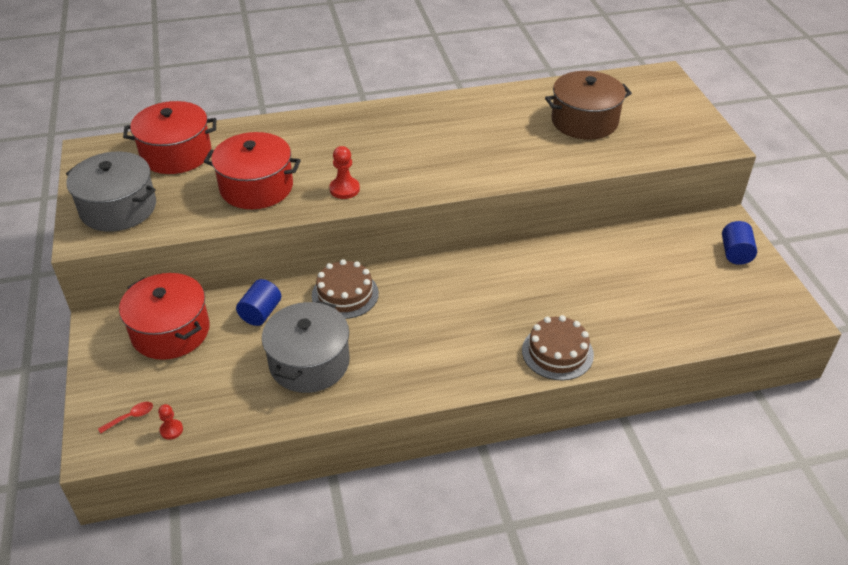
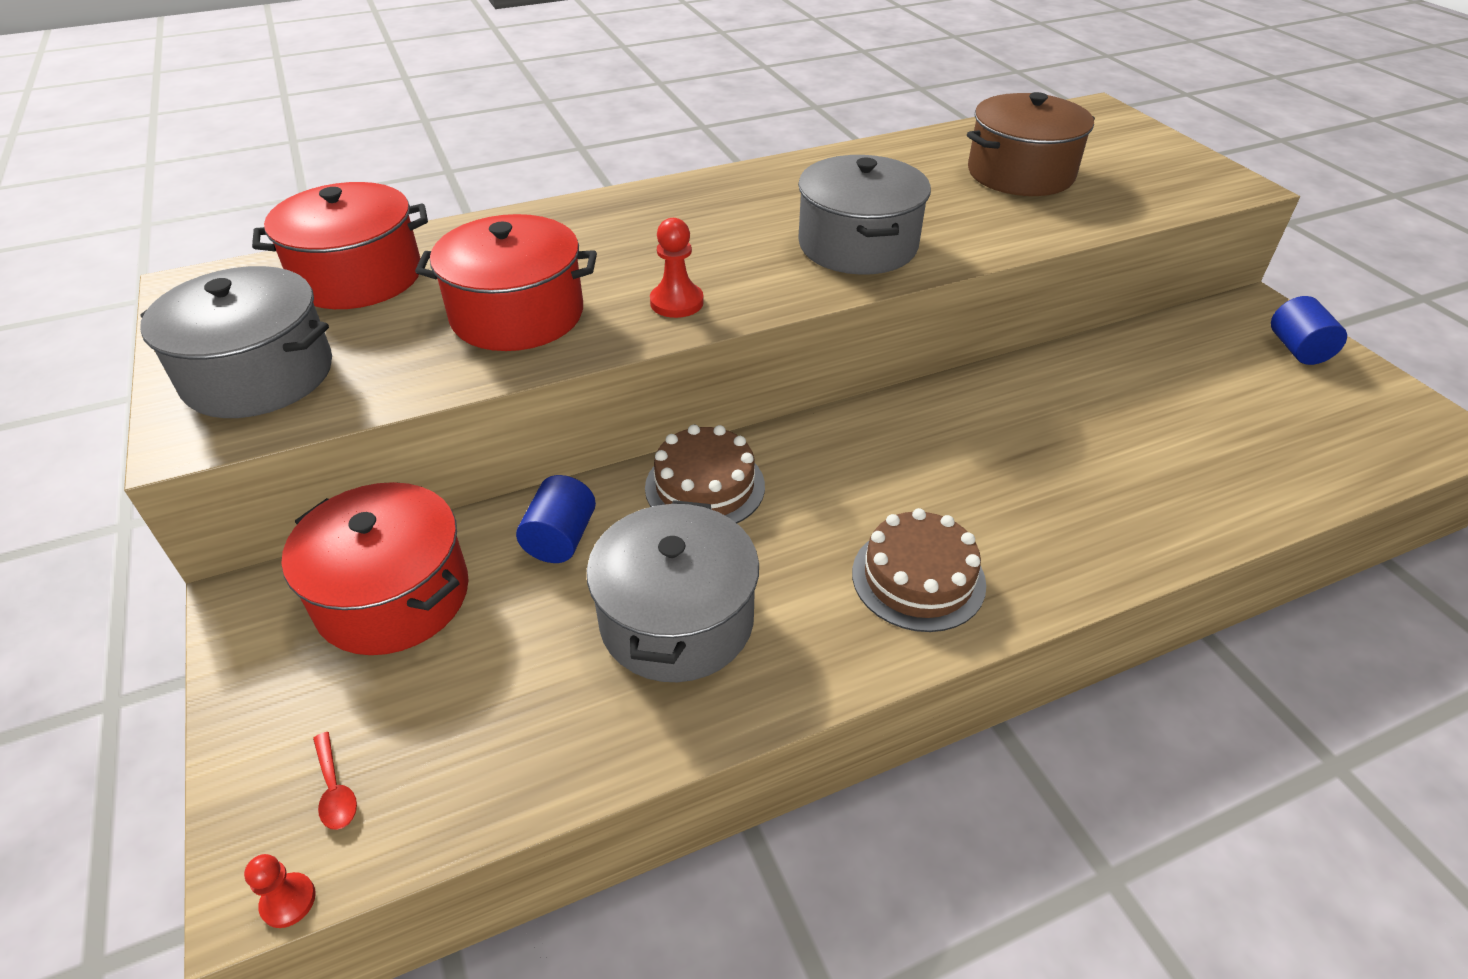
camera: 10 degrees left, 0 degrees up
red spoon [98,402,153,433] -> red spoon turned 105 degrees clockwise [313,732,357,830]
red pawn [158,404,183,440] -> red pawn moved to [244,854,316,928]
brown cake [522,315,594,380] -> brown cake moved to [852,508,986,632]
none -> grey pot [798,155,931,275]

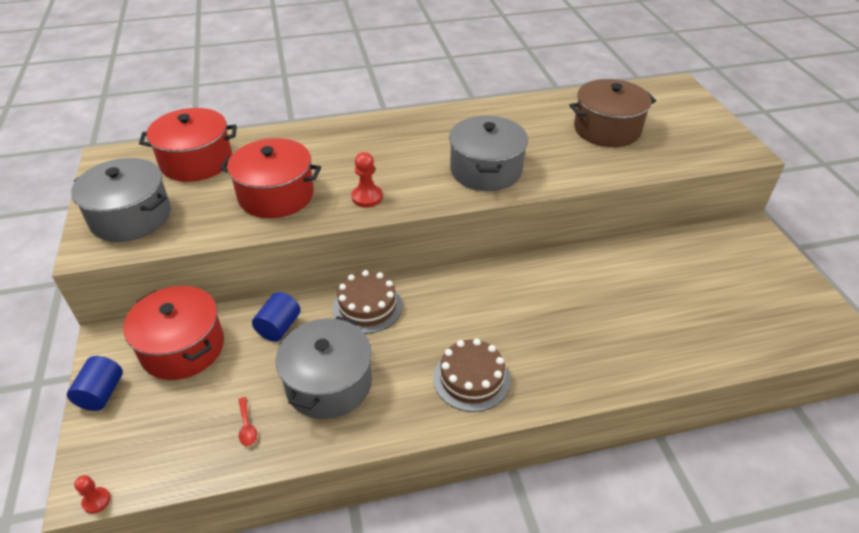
camera: 10 degrees right, 0 degrees up
red spoon [313,732,357,830] -> red spoon moved to [238,397,257,446]
blue cylinder [1271,296,1347,365] -> blue cylinder moved to [67,356,123,411]

